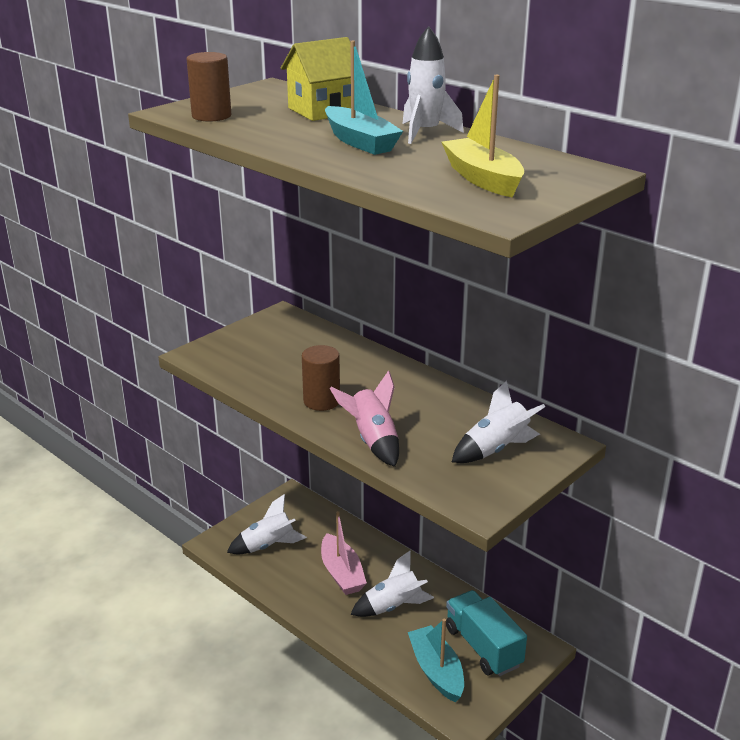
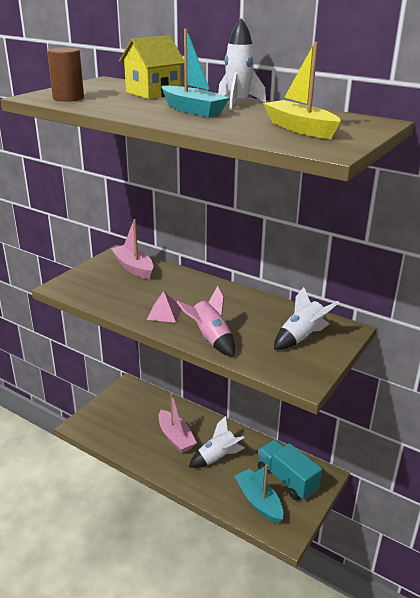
camera: 10 degrees left, 0 degrees up
white rocket [227,494,307,554] -> none
brown cylinder [302,345,340,411] -> pink pyramid [147,291,181,323]
none -> pink boat [111,219,153,279]

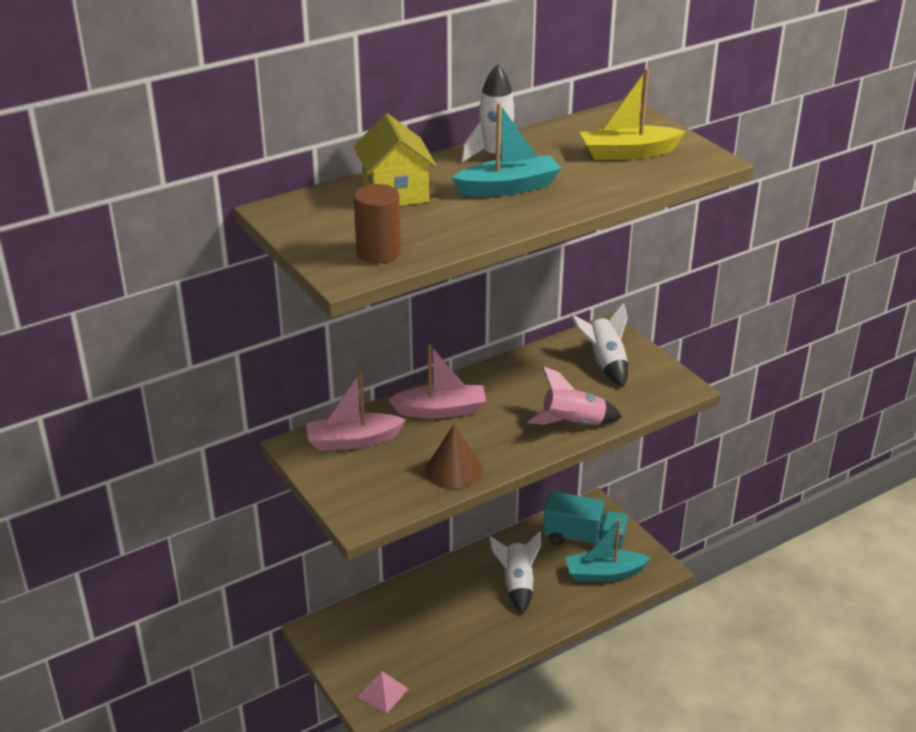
camera: 65 degrees left, 5 degrees up
pink pyramid [147,291,181,323] -> pink pyramid moved to [357,671,408,713]
pink boat [159,393,197,453] -> pink boat moved to [388,344,486,419]
turquoise truck [258,440,322,500] -> turquoise truck turned 150 degrees counterclockwise [543,491,628,550]
none -> brown cone [426,425,483,489]

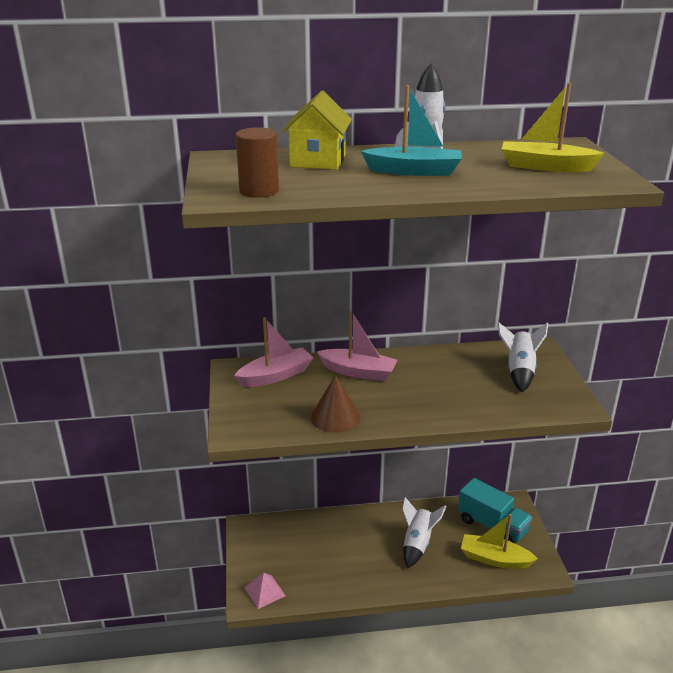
camera: 25 degrees right, 5 degrees down
pink boat [306,371,406,451] -> pink boat turned 135 degrees clockwise [234,317,314,387]
pink rocket [527,366,622,425] -> none
turquoise boat [565,519,651,582] -> yellow boat [461,514,538,569]

